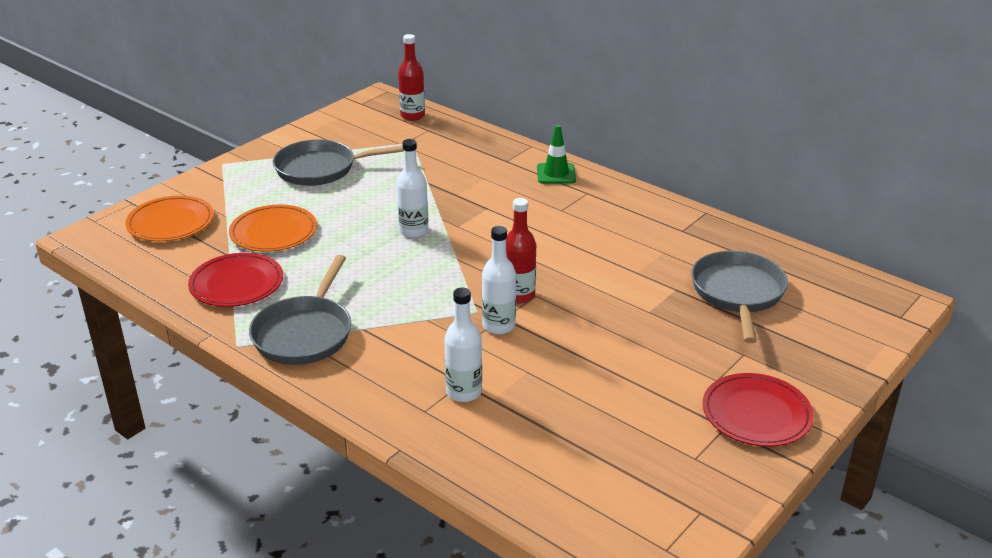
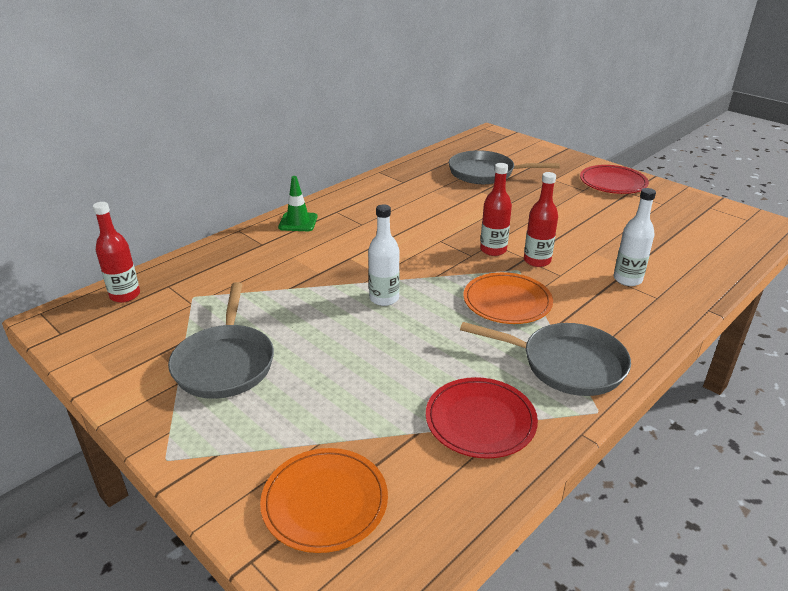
camera: 85 degrees left, 0 degrees up
orange plate [229,205,317,252] -> orange plate moved to [463,272,553,324]
white bottle [482,226,516,335] -> red bottle [524,172,558,267]

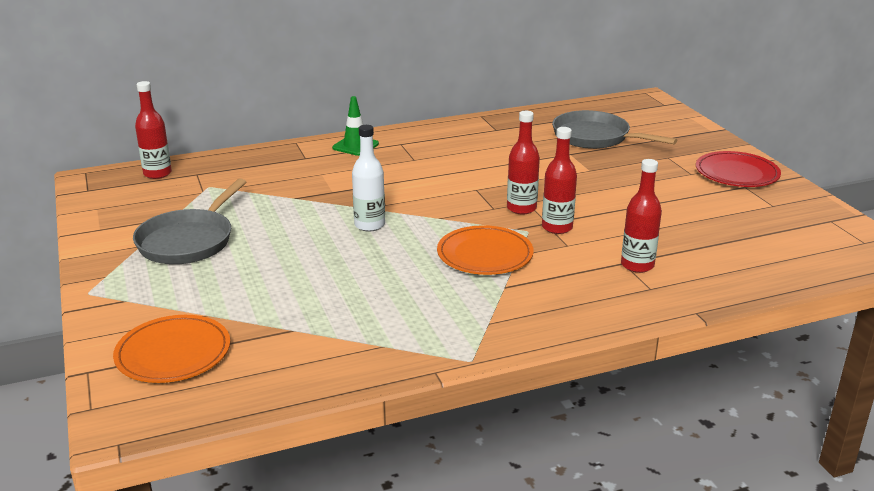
camera: 25 degrees right, 5 degrees down
red plate [426,377,538,459] -> none
grey pan [460,322,631,396] -> none
white bottle [614,188,656,286] -> red bottle [621,159,662,273]

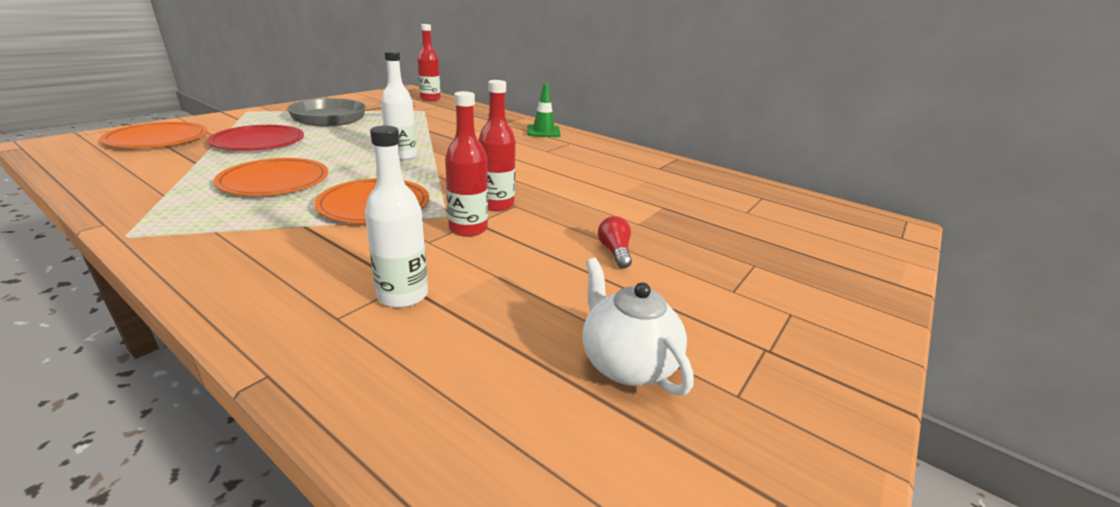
camera: 55 degrees right, 0 degrees up
grey pan [552,110,677,149] -> none
red bottle [621,159,662,273] -> white bottle [365,125,428,308]
red plate [696,151,781,187] -> red plate moved to [207,125,304,151]
none -> orange plate [214,158,328,196]
none -> white teapot [583,258,694,396]
none -> red light bulb [598,216,632,269]

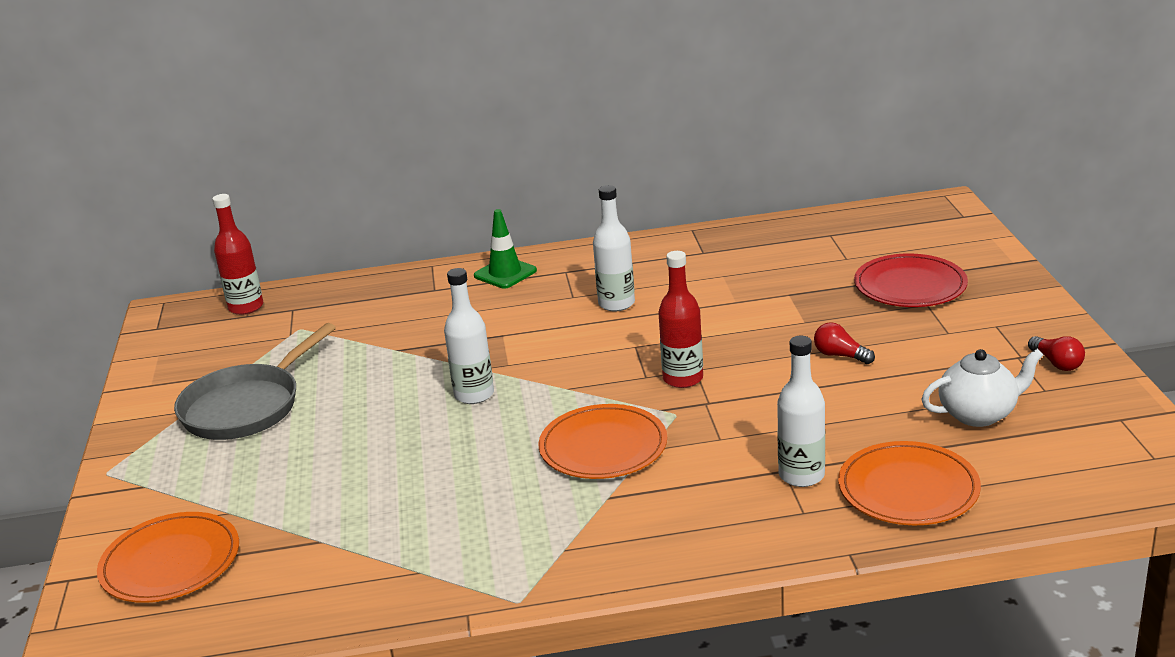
camera: 40 degrees left, 0 degrees up
red plate [207,125,304,151] -> red plate moved to [854,254,968,307]
orange plate [214,158,328,196] -> orange plate moved to [838,441,981,525]
red bottle [445,91,488,237] -> none
white teapot [583,258,694,396] -> white teapot turned 150 degrees clockwise [921,349,1043,427]
none -> white bottle [593,185,635,311]
none -> red light bulb [1028,336,1085,371]

